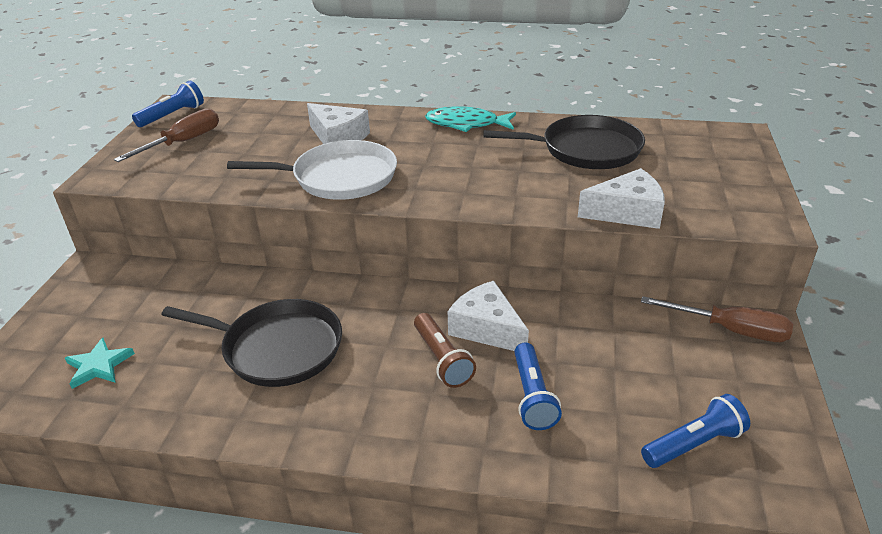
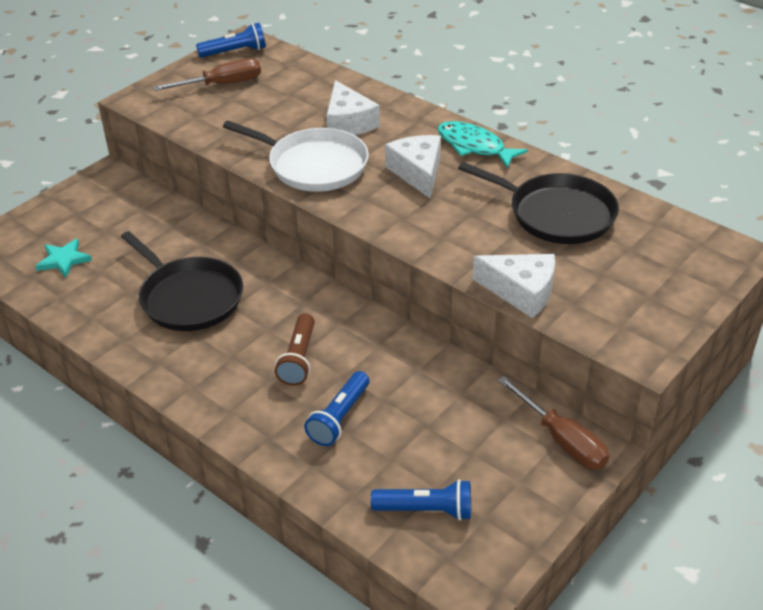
camera: 30 degrees right, 5 degrees up
white cheese [448,281,529,351] -> white cheese moved to [385,135,441,199]

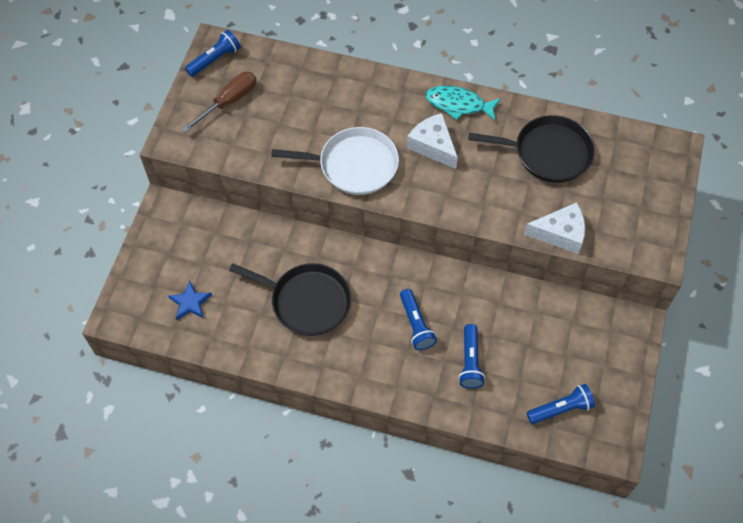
camera: 25 degrees left, 20 degrees up
turquoise star [36,239,92,277] -> blue star [168,281,212,320]
brown flashlight [275,313,315,386] -> blue flashlight [400,289,437,350]
white cheese [326,80,380,135] -> none
brown screwdriver [498,376,610,469] -> none

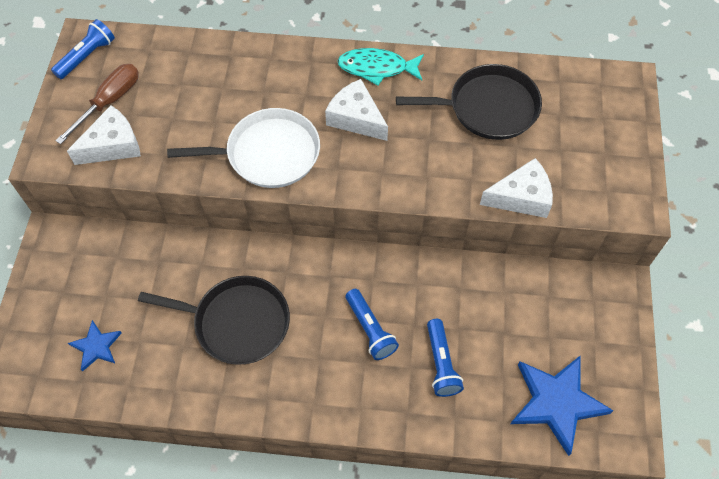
camera: 10 degrees left, 0 degrees up
blue flashlight [527,384,595,424] -> blue star [511,355,614,456]
none -> white cheese [67,105,141,165]

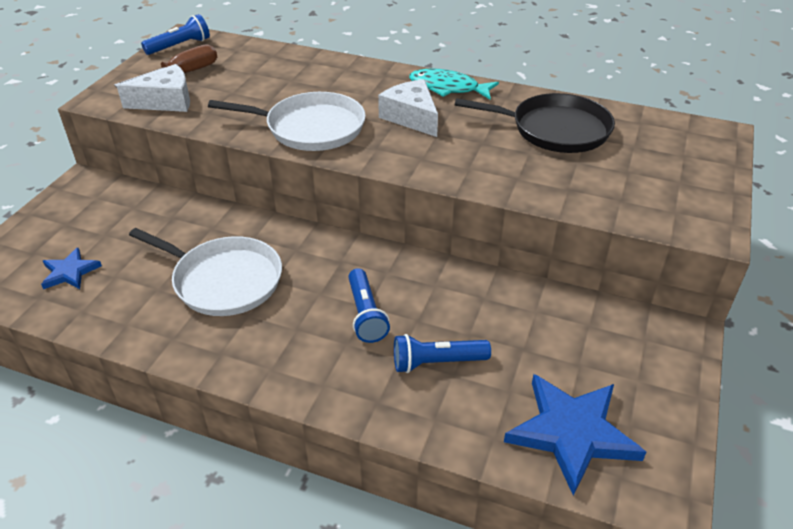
camera: 15 degrees right, 20 degrees down
black pan [138,276,290,365] -> white pan [129,228,282,316]
blue flashlight [427,319,464,397] -> blue flashlight turned 75 degrees clockwise [394,334,491,373]
white cheese [480,158,553,218] -> none

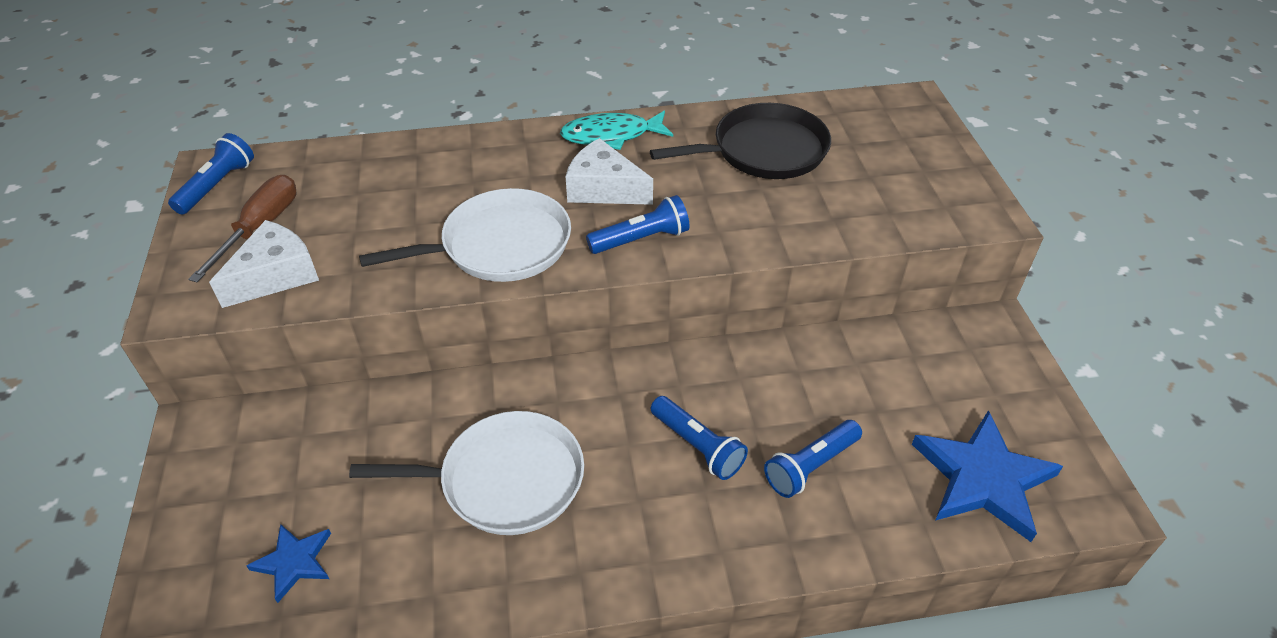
camera: 30 degrees left, 5 degrees up
none -> blue flashlight [586,195,690,254]

